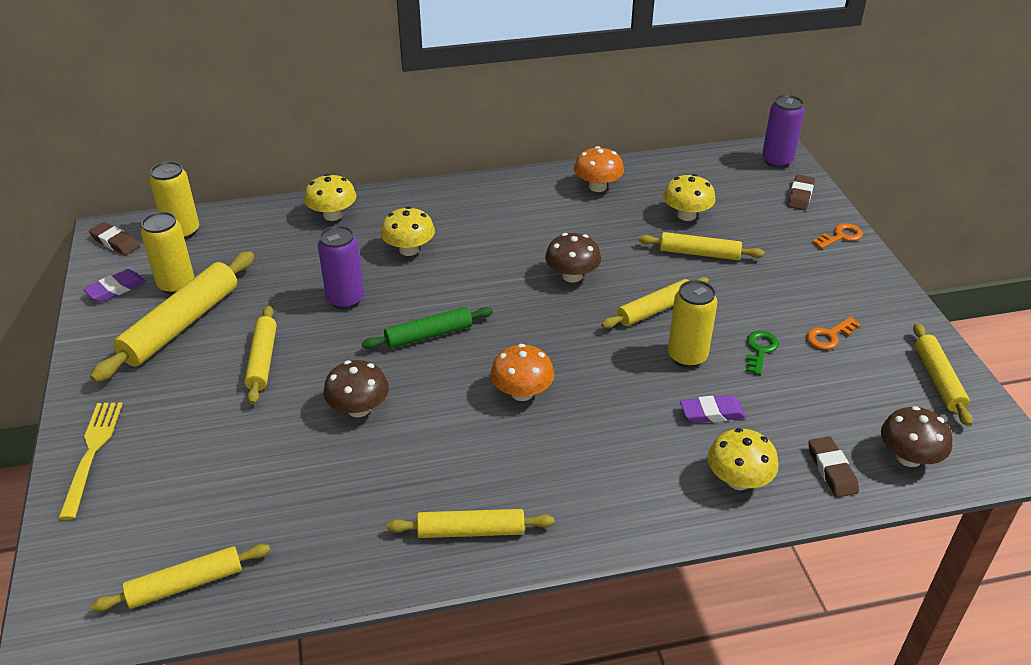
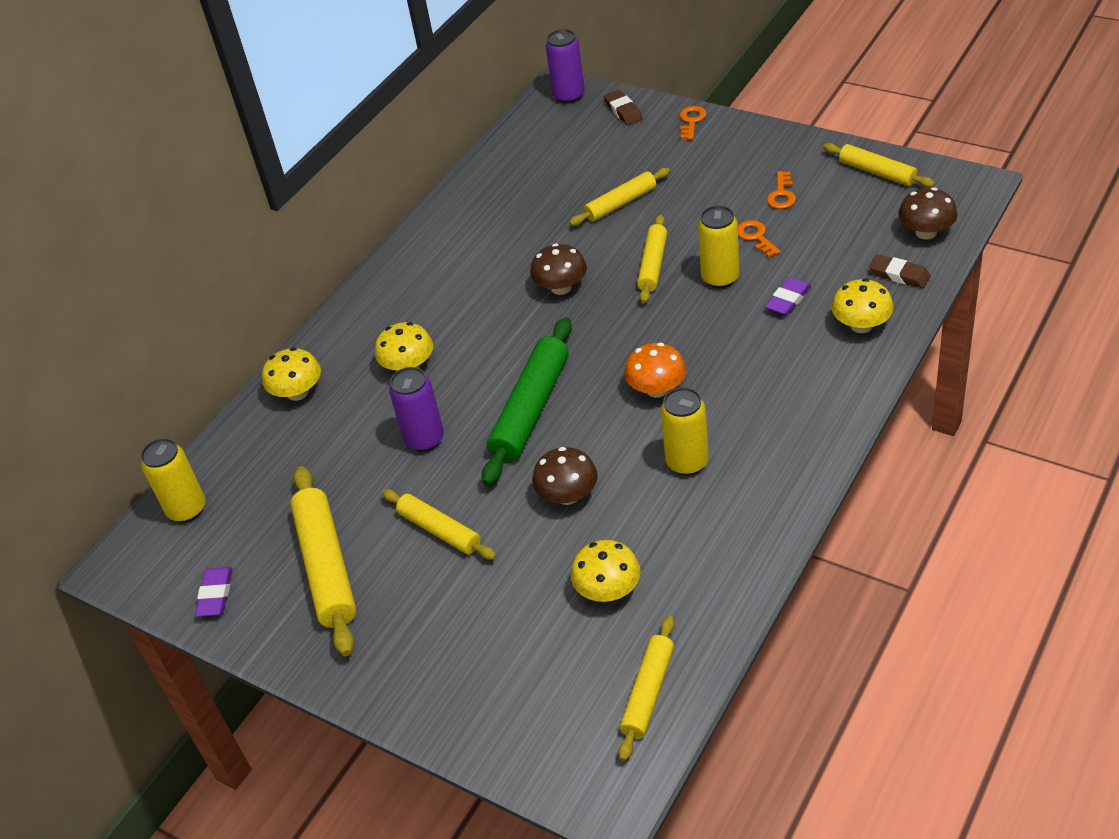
camera: 40 degrees left, 5 degrees up
yellow fork [58,402,123,520] -> none
brown eraser [89,222,140,255] -> none
yellow can [141,212,194,294] -> yellow can moved to [660,387,709,475]
green rolling pin [362,307,493,349] -> green rolling pin [482,317,572,486], size x1.62
yellow rolling pin [387,509,554,538] -> none
orange mushroom [574,146,624,192] -> none
yellow mushroom [663,174,716,221] -> yellow mushroom moved to [571,540,641,602]
green key [746,331,779,375] -> orange key [738,220,781,258]

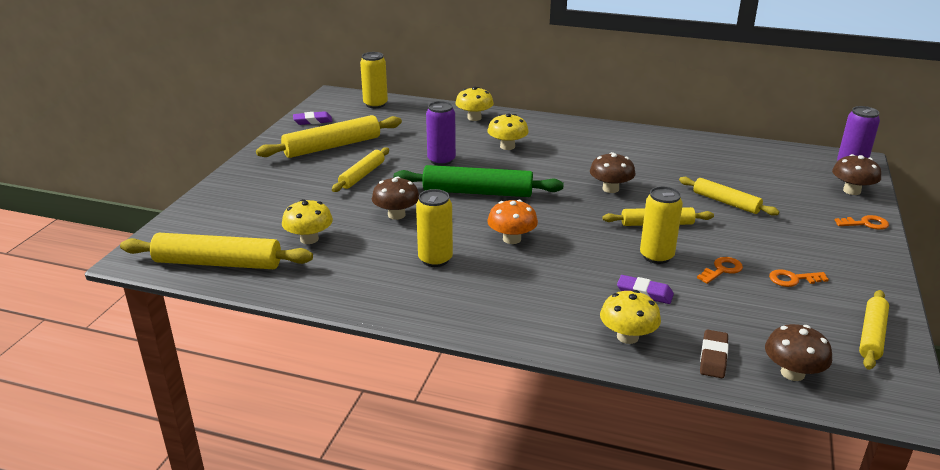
camera: 70 degrees right, 15 degrees down
brown eraser [604,90,643,125] -> brown mushroom [832,154,881,195]
yellow rolling pin [618,616,675,761] -> yellow rolling pin [120,233,313,269], size x1.62

